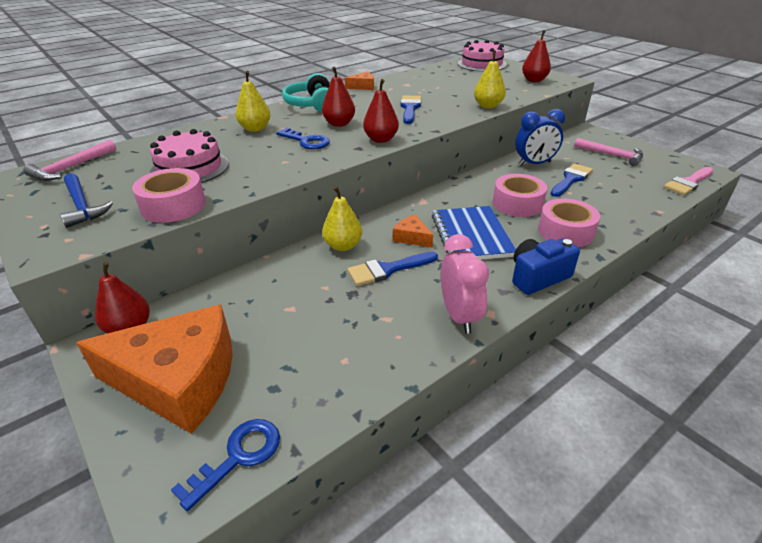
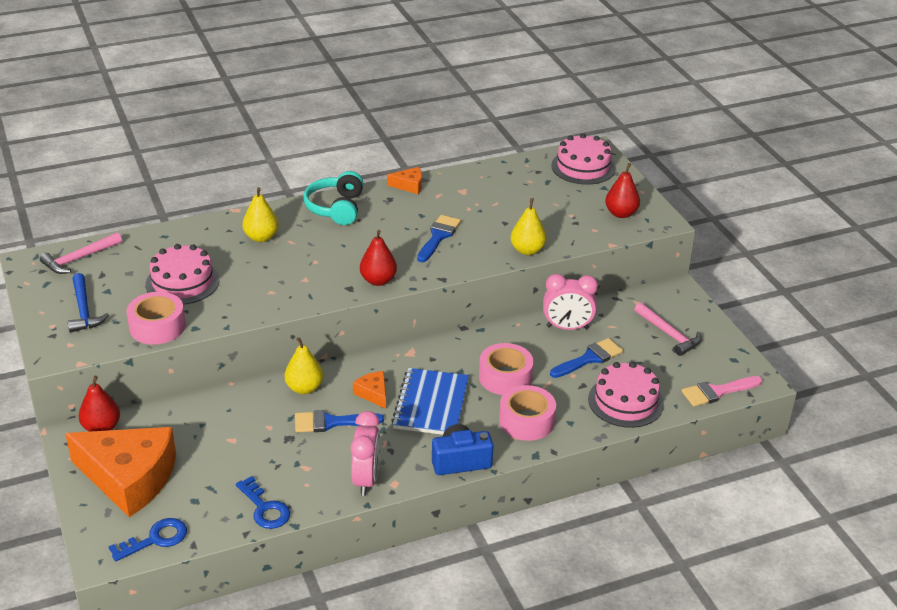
camera: 15 degrees right, 0 degrees up
blue key [276,128,330,150] -> blue key moved to [236,476,290,529]
red pear [322,66,355,127] -> none
blue clock [515,109,565,166] -> pink clock [543,274,598,330]
none -> pink cake [588,362,664,428]

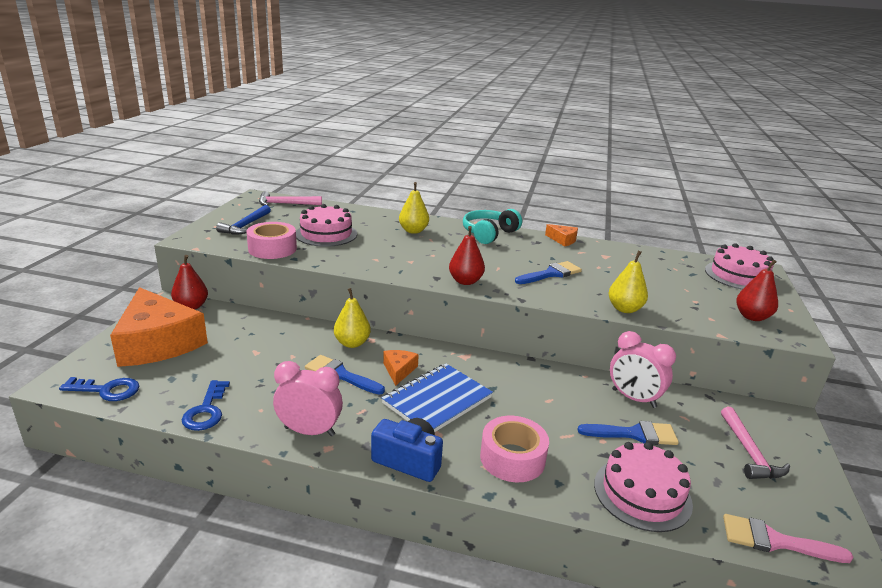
camera: 35 degrees right, 10 degrees down
pink clock [350,411,380,496] -> pink clock turned 120 degrees counterclockwise [273,361,343,436]
pink tape [479,343,534,395] -> none

